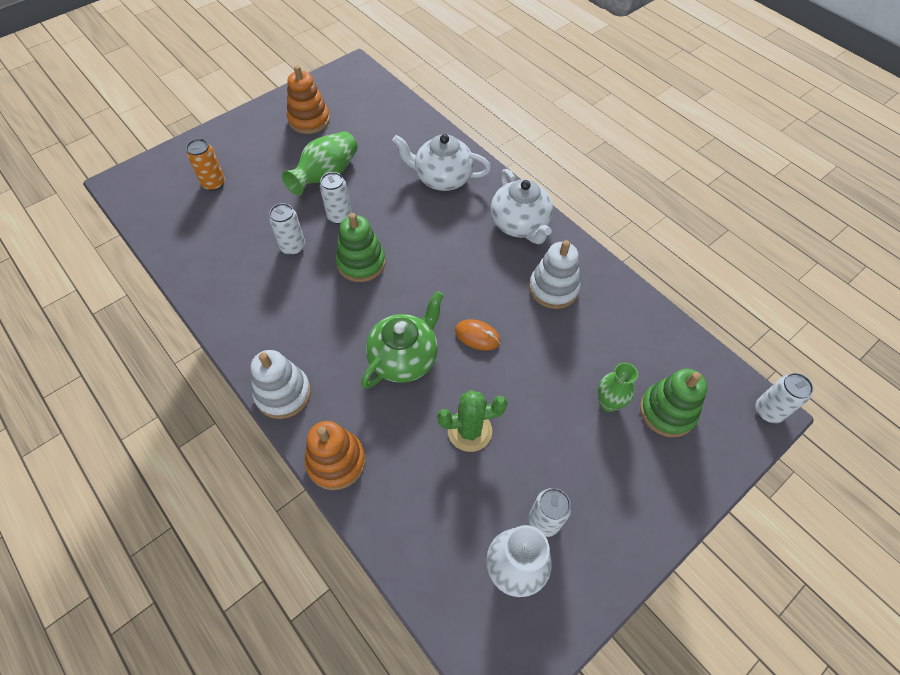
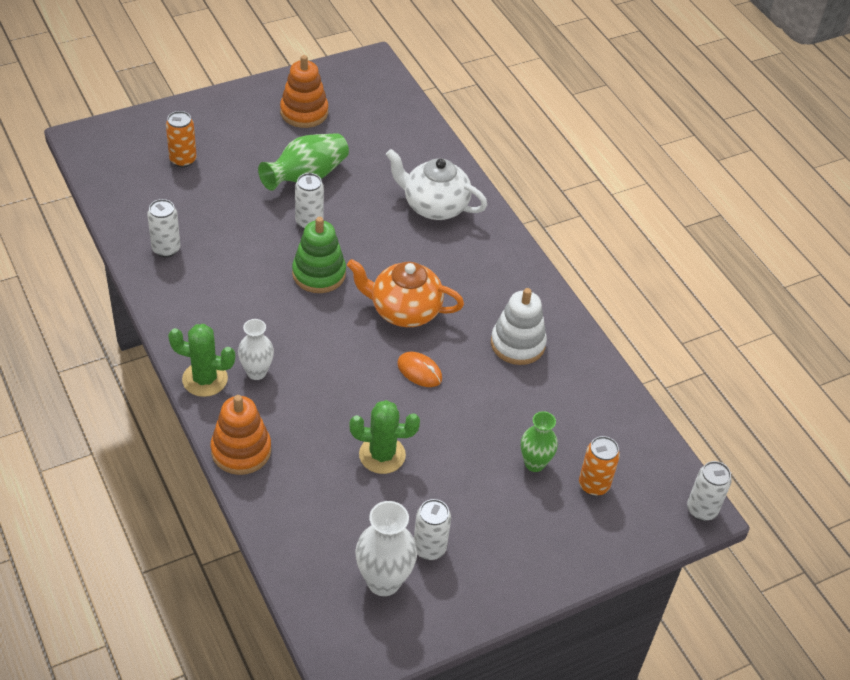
camera: 10 degrees right, 10 degrees down
white stacking toy [251,350,311,419] -> green cactus [168,324,235,397]
white can [269,203,305,255] -> white can moved to [147,199,181,257]
green teapot [361,291,444,389] -> none
white teapot [491,169,553,244] -> none
green stacking toy [640,369,707,437] -> orange can [579,436,620,496]
none -> white vase [238,319,274,380]
none -> orange teapot [347,259,464,327]

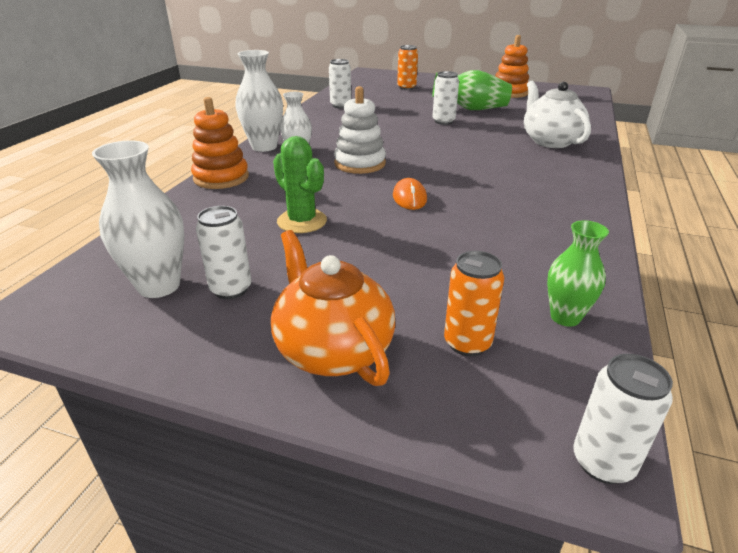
camera: 50 degrees right, 15 degrees down
green cactus [168,324,235,397] -> white vase [235,50,283,152]
green stacking toy [292,217,346,293] -> none
orange teapot [347,259,464,327] -> orange teapot moved to [271,230,395,386]
white stacking toy [491,288,547,365] -> white stacking toy moved to [334,86,386,174]
green vase [521,411,558,472] -> green vase moved to [547,220,609,327]

